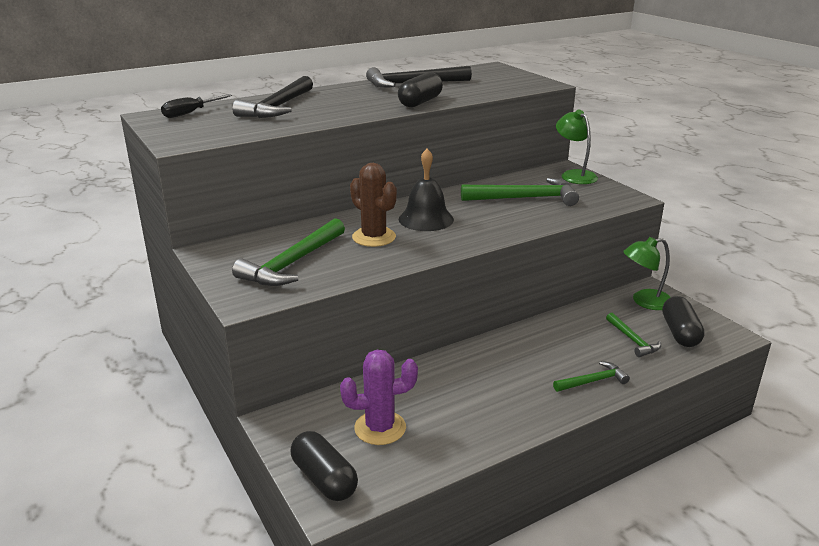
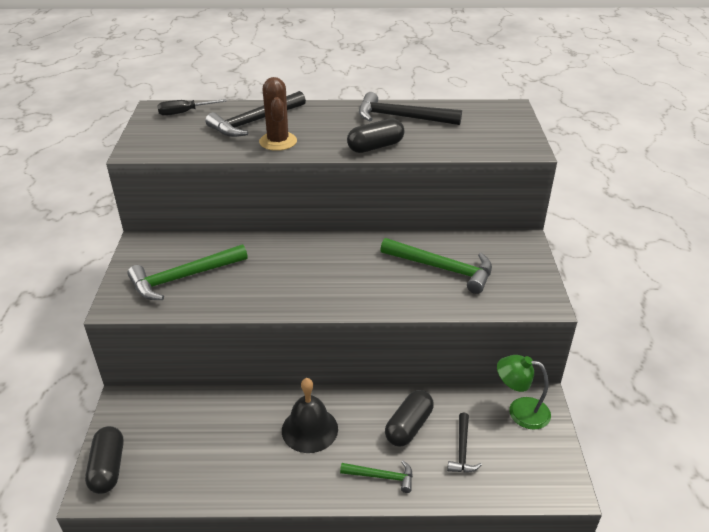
camera: 30 degrees right, 10 degrees up
purple cactus [340,350,418,445] -> none
brown cactus [350,163,397,247] -> brown cactus moved to [259,77,297,151]
black bell [399,149,454,231] -> black bell moved to [282,378,338,453]
green lamp [556,110,598,184] -> none
green hammer [606,313,661,357] -> black hammer [447,413,482,473]
black capsule [662,296,705,347] -> black capsule moved to [385,390,434,447]

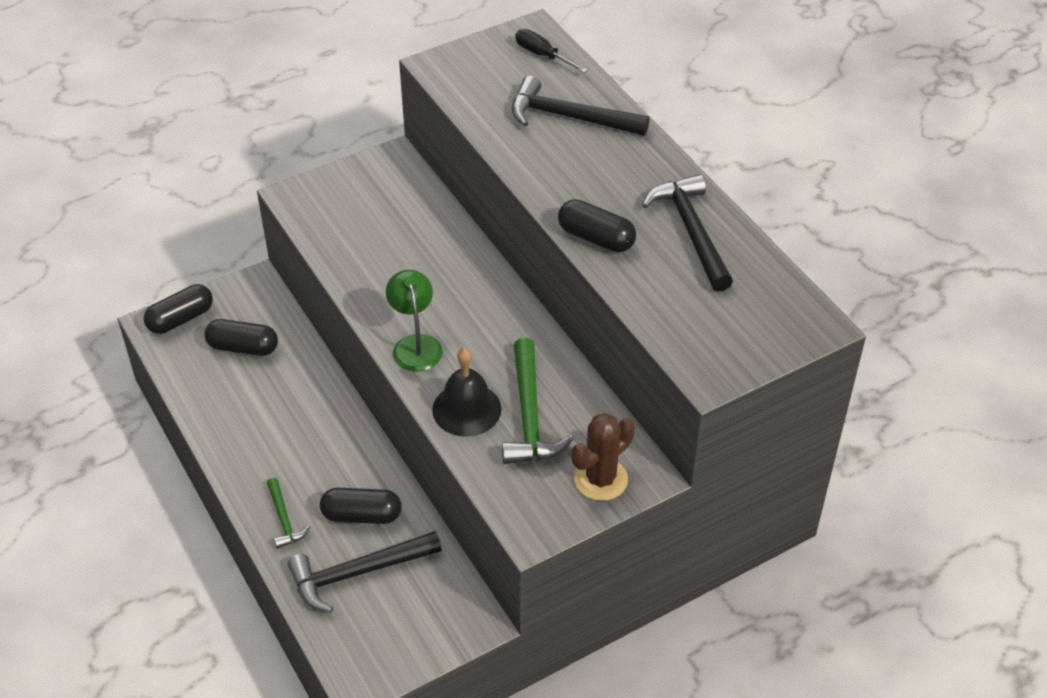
camera: 60 degrees right, 10 degrees up
green hammer [127,244,248,300] -> none
brown cactus [259,77,297,151] -> brown cactus moved to [571,413,635,501]
black bell [282,378,338,453] -> black bell moved to [432,348,502,437]
black hammer [447,413,482,473] -> black hammer [288,531,442,613], size x1.81
green lamp [497,355,551,430] -> green lamp moved to [386,270,443,372]
none -> black capsule [204,319,278,356]

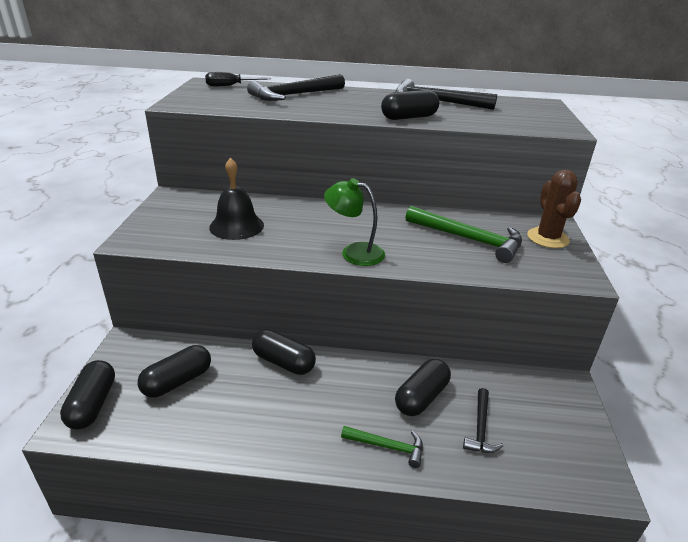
camera: 55 degrees left, 15 degrees down
black hammer [288,531,442,613] -> black hammer [463,388,503,453], size x0.55
black bell [432,348,502,437] -> black bell moved to [209,157,264,240]
none -> black capsule [252,329,316,375]

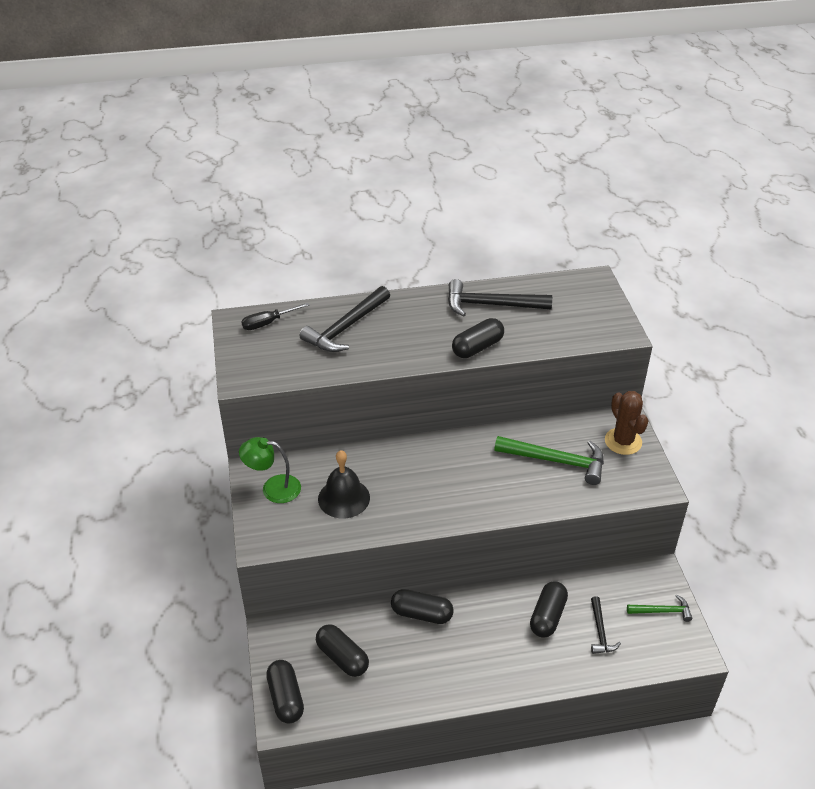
camera: 15 degrees left, 10 degrees up
black capsule [138,345,211,398] -> black capsule turned 75 degrees counterclockwise [316,624,369,677]
green lamp [324,178,385,266] -> green lamp moved to [239,437,301,503]
green hammer [341,426,423,468] -> green hammer moved to [627,595,692,622]

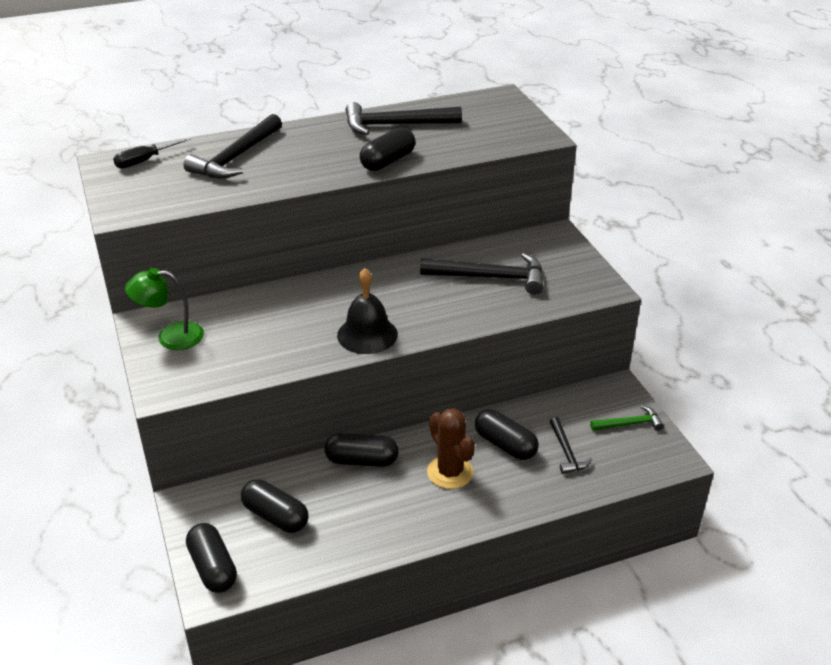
camera: 10 degrees left, 5 degrees down
black bell [318,450,370,518] -> black bell moved to [337,268,398,354]
green hammer [494,436,604,485] -> black hammer [420,253,543,295]
black capsule [530,581,568,638] -> black capsule turned 60 degrees counterclockwise [475,409,539,460]
brown cactus [605,391,648,455] -> brown cactus moved to [427,408,475,489]

